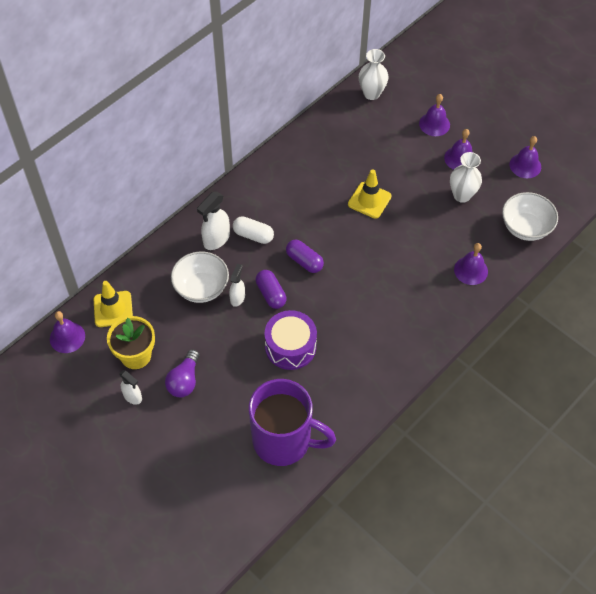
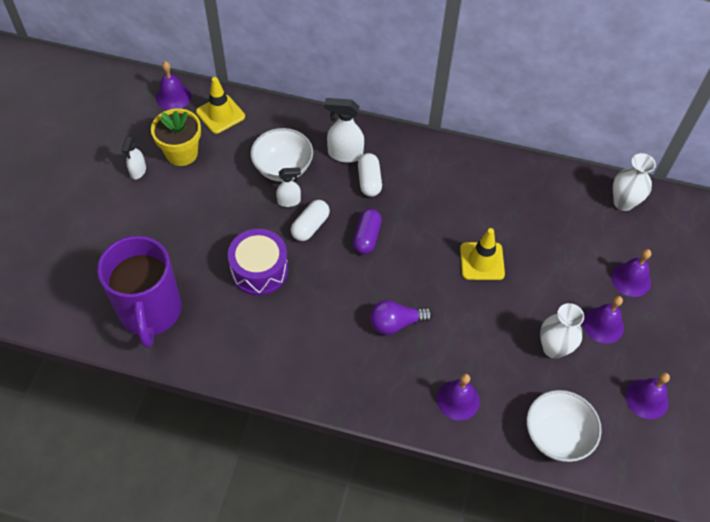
camera: 60 degrees right, 0 degrees up
purple light bulb [165,350,199,397] -> purple light bulb moved to [370,300,433,335]
purple capsule [256,270,287,309] -> white capsule [291,200,330,241]

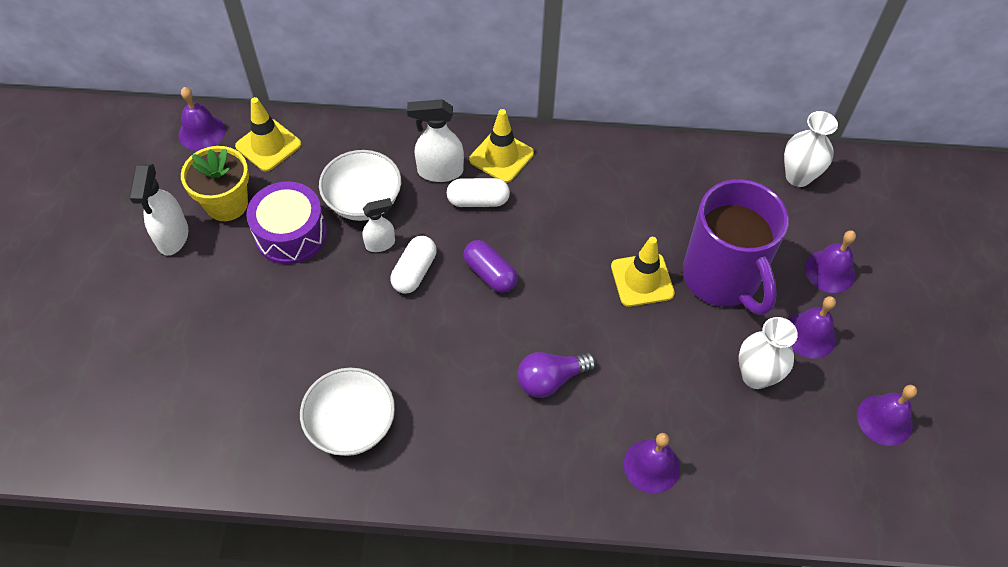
camera: 10 degrees left, 0 degrees up
purple mug [97,236,182,348] -> purple mug moved to [683,179,789,315]
white spray bottle [122,136,146,179] -> white spray bottle [129,164,188,255], size x1.58
purple drum [228,229,288,296] -> purple drum moved to [246,181,327,264]
purple capsule [353,209,382,254] -> purple capsule turned 45 degrees counterclockwise [463,240,518,293]
white capsule [358,153,382,197] -> white capsule turned 75 degrees counterclockwise [447,178,510,207]
white bowl [526,390,602,462] -> white bowl moved to [300,367,395,456]
none -> yellow traffic cone [469,109,534,183]

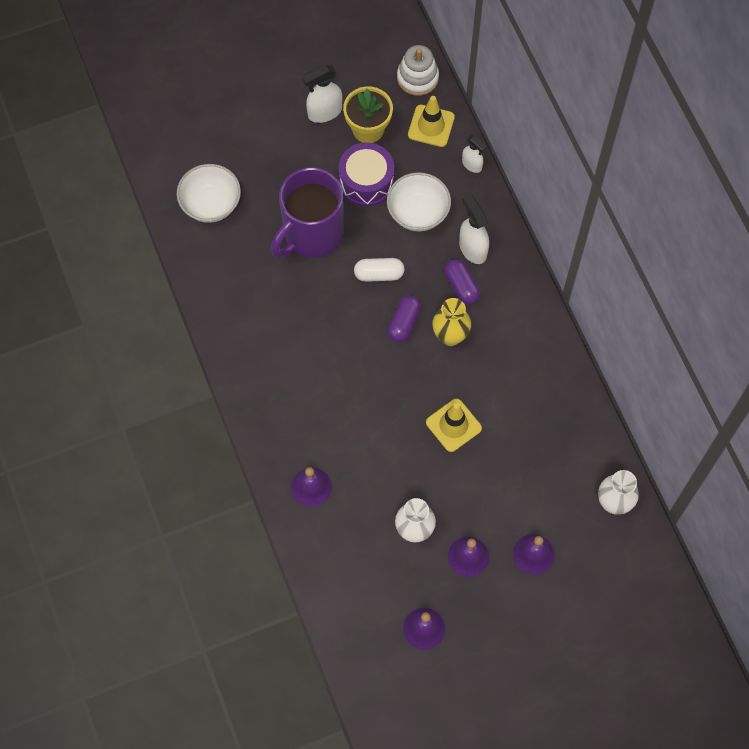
camera: 65 degrees right, 10 degrees up
purple bell [178,87,225,151] -> white stacking toy [397,45,439,96]
white bowl [300,367,395,456] -> white bowl moved to [177,164,241,223]
white spray bottle [363,198,395,252] -> white spray bottle moved to [462,135,487,173]
white capsule [447,178,510,207] -> purple capsule [444,259,480,305]
yellow traffic cone [469,109,534,183] -> none
purple light bulb [517,352,596,398] -> none
purple mug [683,179,789,315] -> purple mug moved to [271,167,344,258]
none -> yellow vase [432,298,471,346]

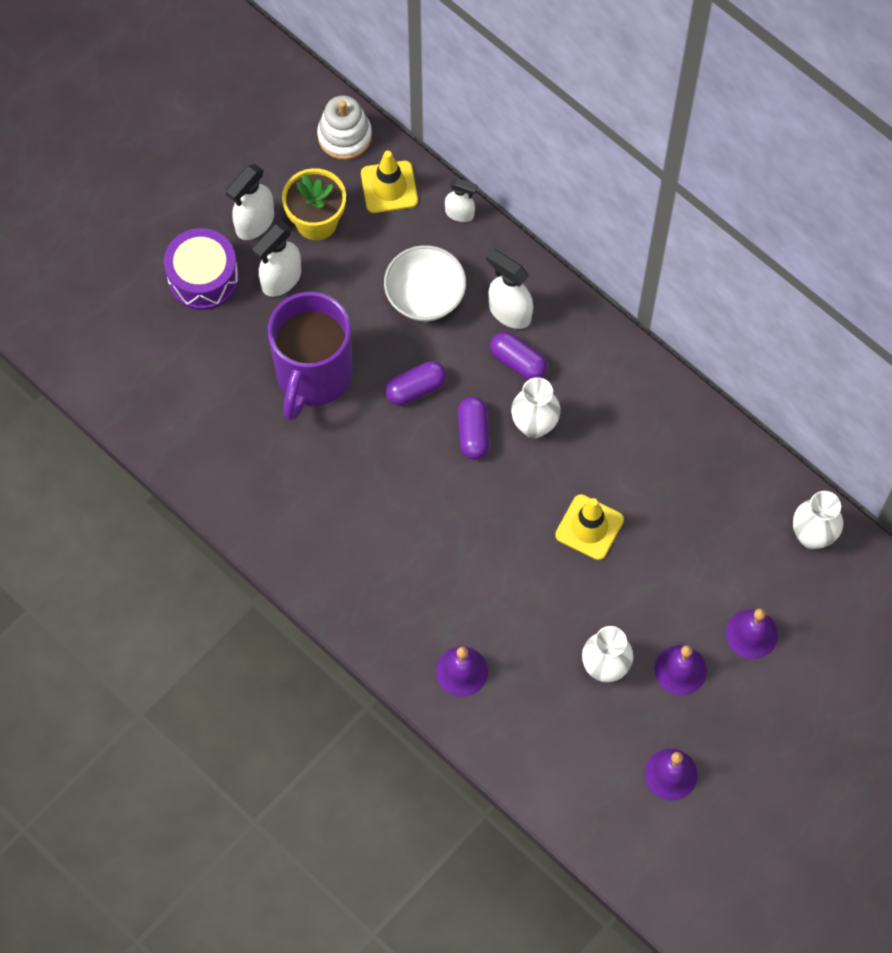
camera: 25 degrees left, 0 degrees up
white bowl [177,164,241,223] -> none
purple drum [339,142,394,206] -> purple drum moved to [164,228,239,310]
white capsule [354,258,405,282] -> purple capsule [385,361,446,405]
yellow vase [432,298,471,346] -> white vase [511,377,561,438]
none -> white spray bottle [252,222,301,297]

